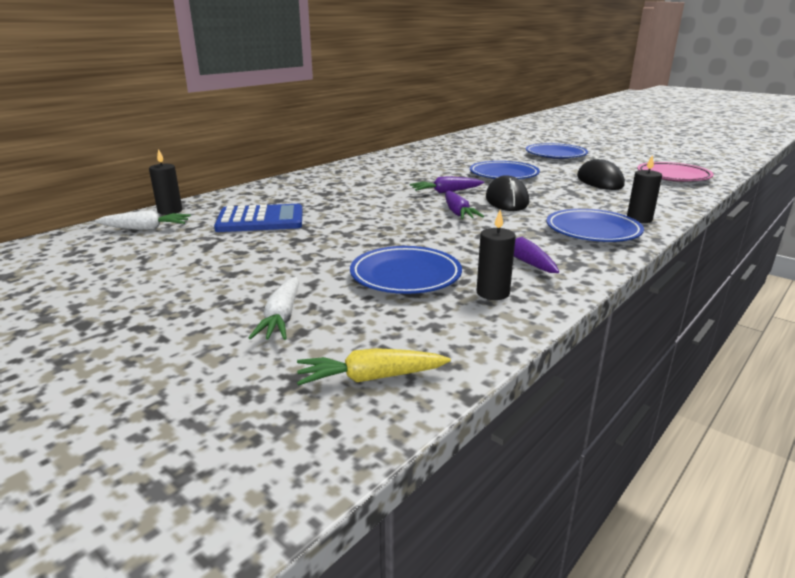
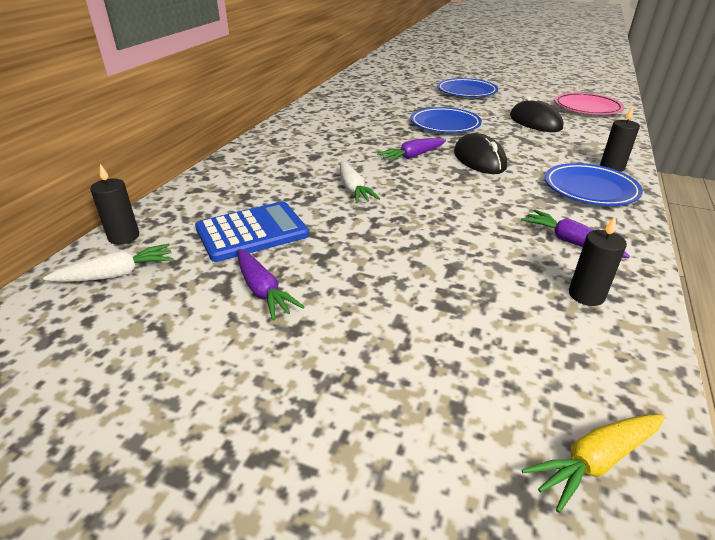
camera: 20 degrees left, 10 degrees up
white carrot [249,277,299,340] -> white carrot moved to [340,161,380,203]
blue plate [350,246,462,294] -> none
purple carrot [445,191,484,219] -> purple carrot moved to [238,249,304,320]

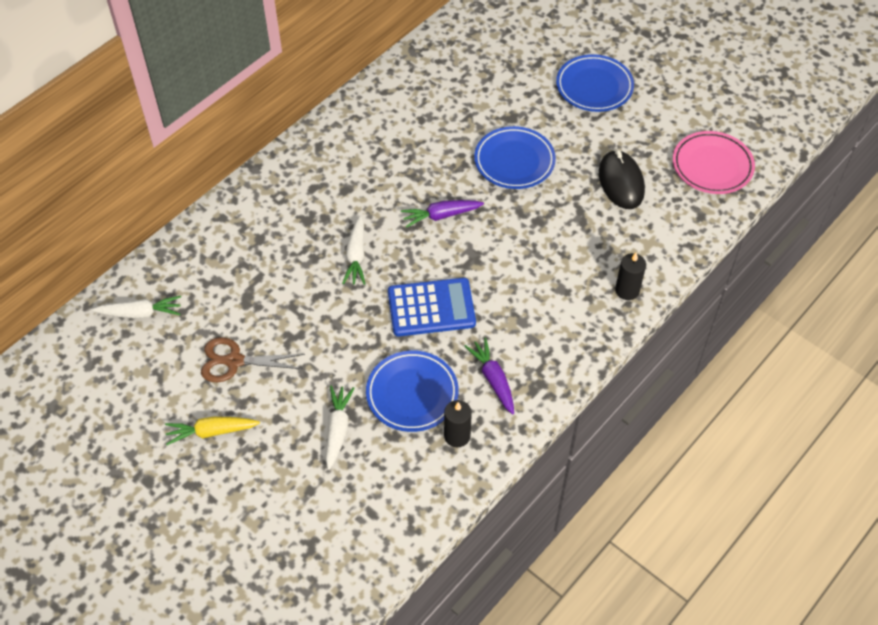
camera: 20 degrees right, 20 degrees up
black candle [90,164,139,245] -> none
blue calculator [195,201,309,262] -> blue calculator moved to [388,278,476,336]
purple carrot [238,249,304,320] -> brown scissors [201,337,305,382]
black mouse [454,133,507,174] -> none
yellow carrot [522,414,665,513] -> yellow carrot moved to [165,417,260,445]
blue plate [545,163,643,206] -> blue plate moved to [366,351,459,432]
none -> white carrot [326,386,354,470]

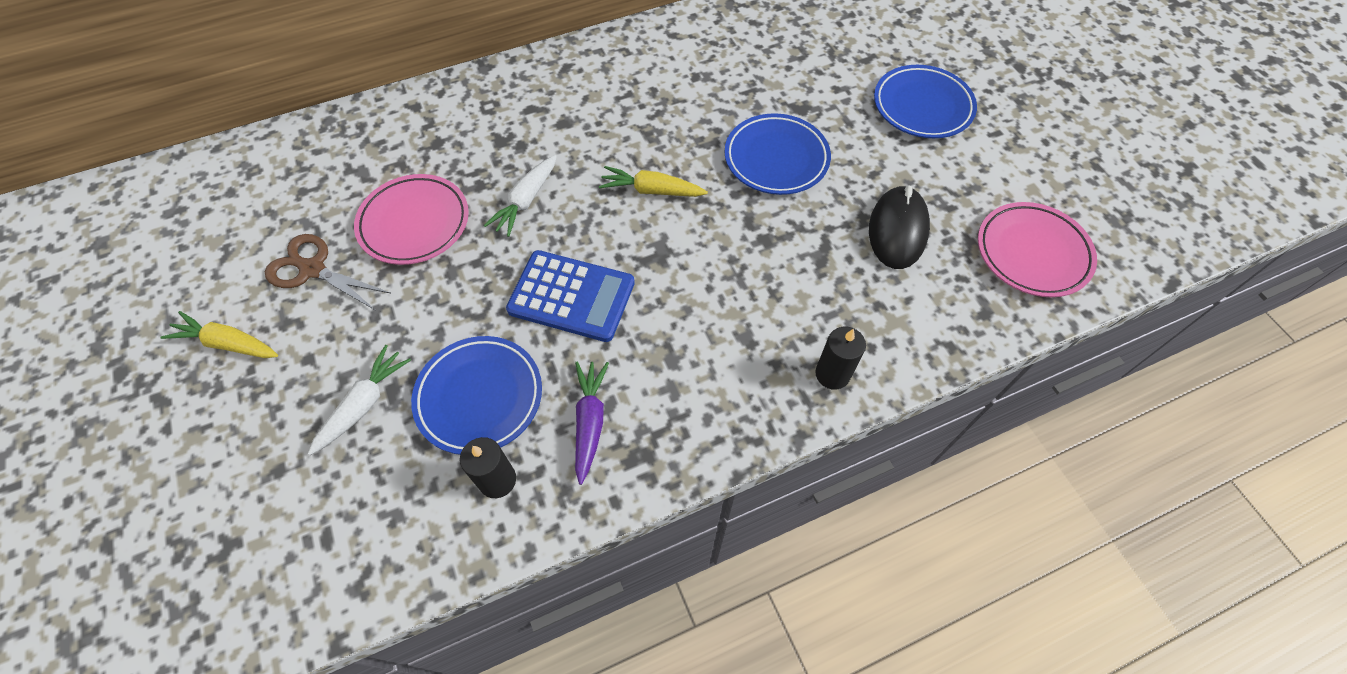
camera: 25 degrees right, 5 degrees up
white carrot [92,296,181,319] -> none
purple carrot [401,200,484,228] -> yellow carrot [599,166,708,197]
none -> pink plate [354,174,469,265]

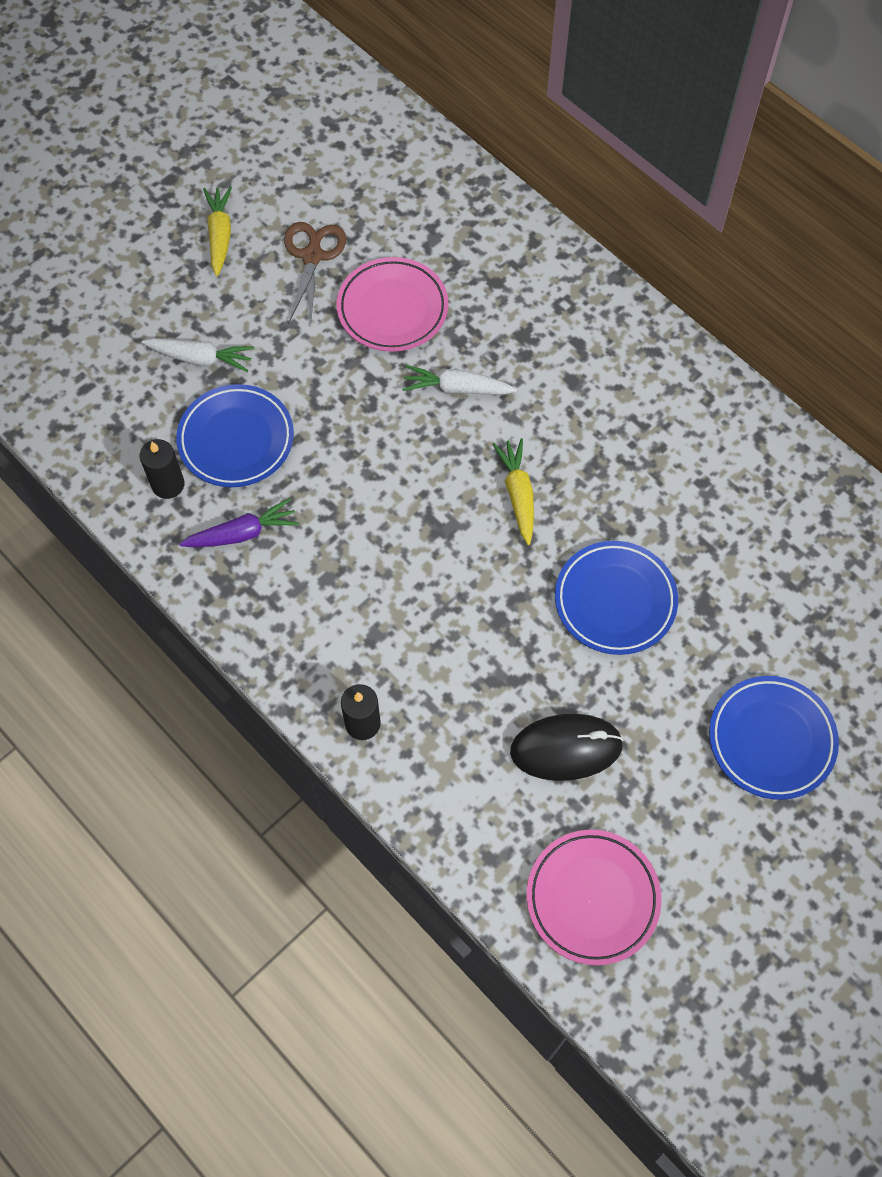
camera: 70 degrees right, 5 degrees up
blue calculator [506,250,635,342] -> none

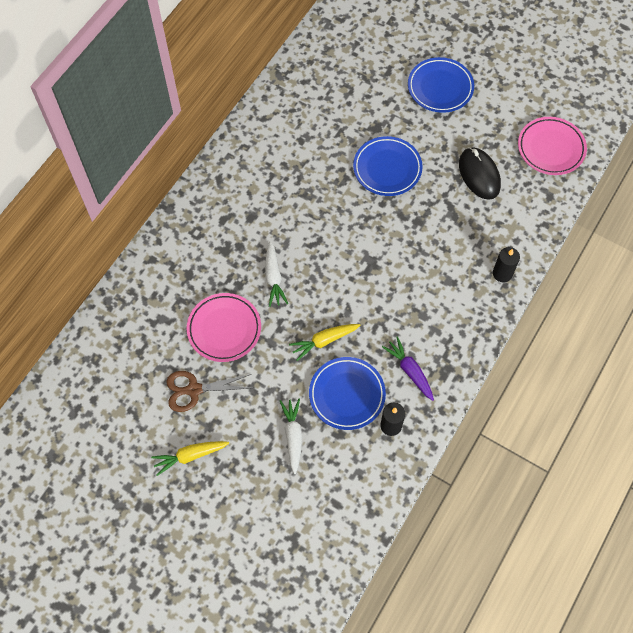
camera: 105 degrees left, 0 degrees up
yellow carrot [492,438,534,545] -> yellow carrot moved to [289,324,360,361]

